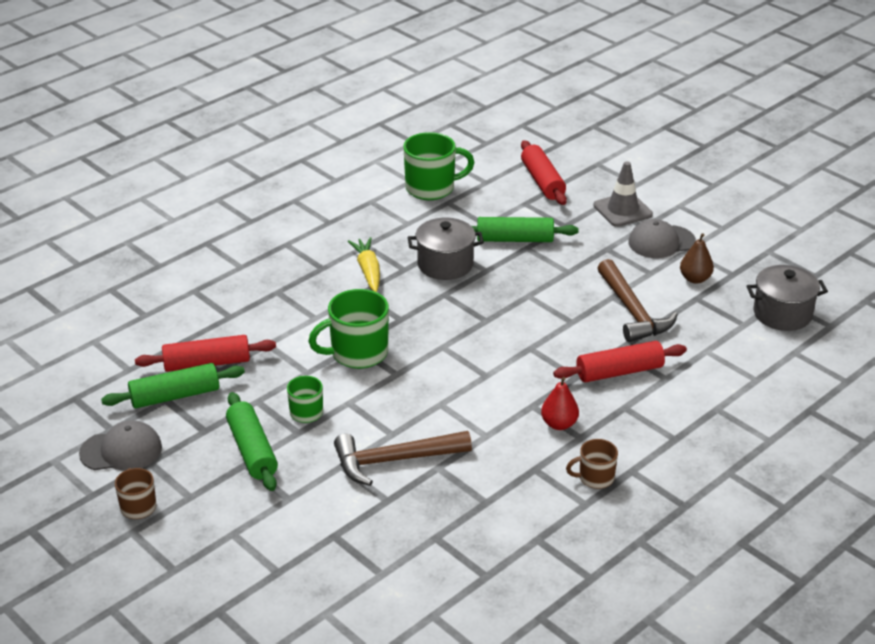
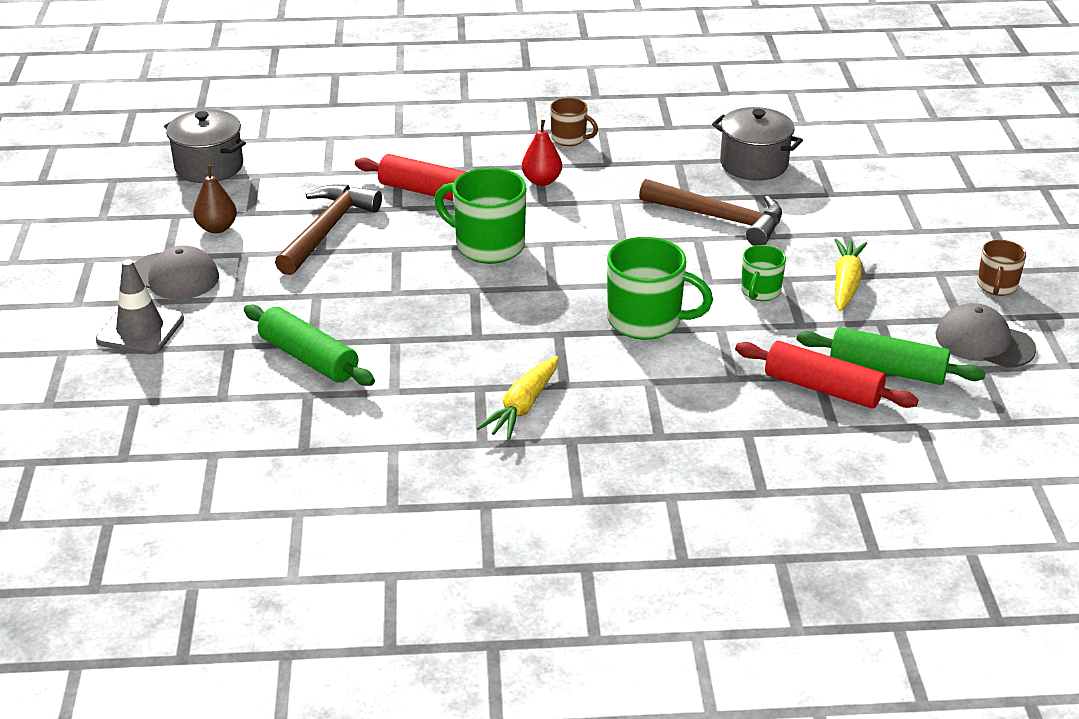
camera: 140 degrees left, 0 degrees up
green rolling pin [226,392,278,491] -> yellow carrot [835,238,867,311]
green mug [403,132,475,200] -> green mug moved to [434,168,526,264]
grey pot [407,218,484,280] -> grey pot moved to [712,107,803,181]
red rolling pin [521,140,567,205] -> none

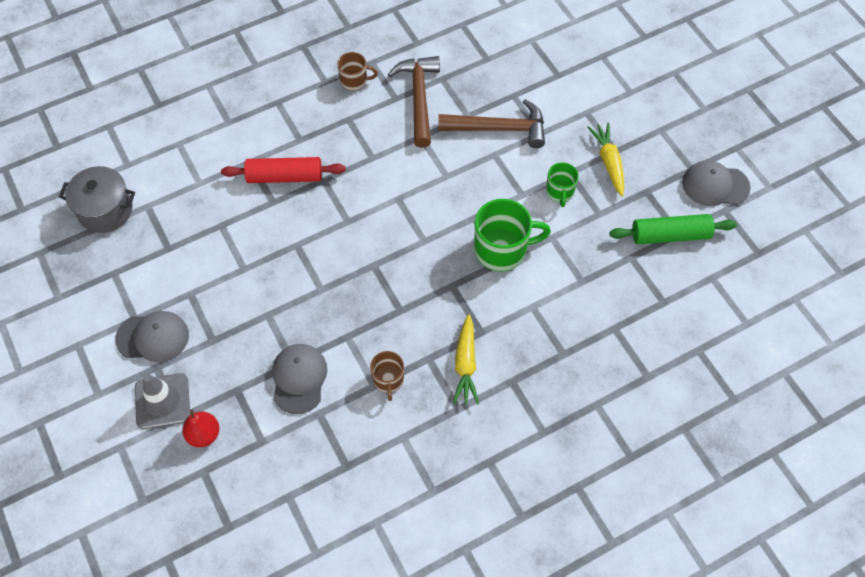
camera: 25 degrees left, 25 degrees up
brown pear [193,165,237,233] -> none
green rolling pin [244,304,375,386] -> grey cap [273,344,327,414]
brown hammer [275,184,382,275] -> brown hammer moved to [388,56,440,148]
green mug [434,168,526,264] -> none
red pear [522,120,562,186] -> red pear moved to [182,410,219,447]
grey pot [712,107,803,181] -> none
red rolling pin [735,341,918,408] -> none
brown mug [977,240,1026,296] -> brown mug moved to [370,351,404,401]

